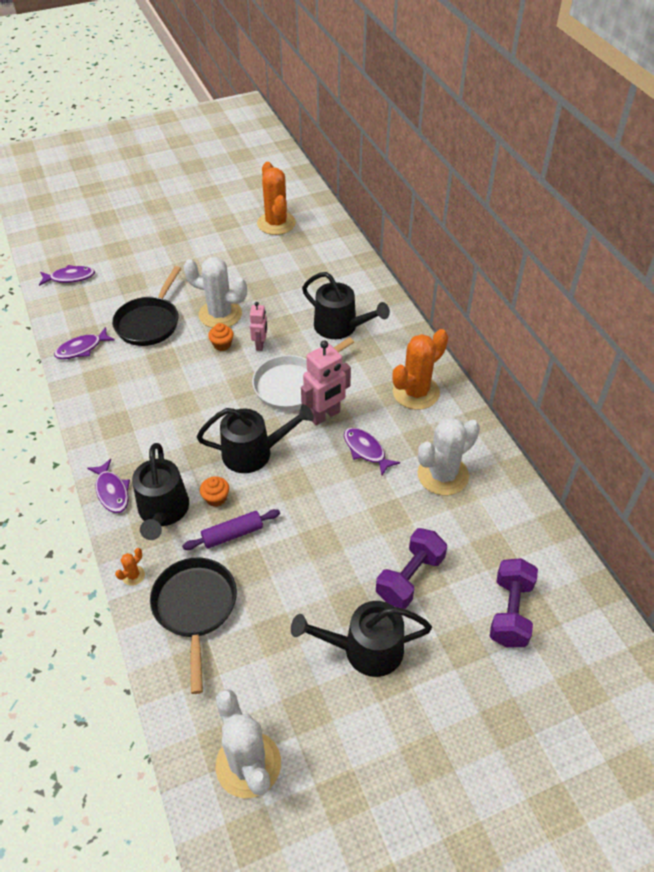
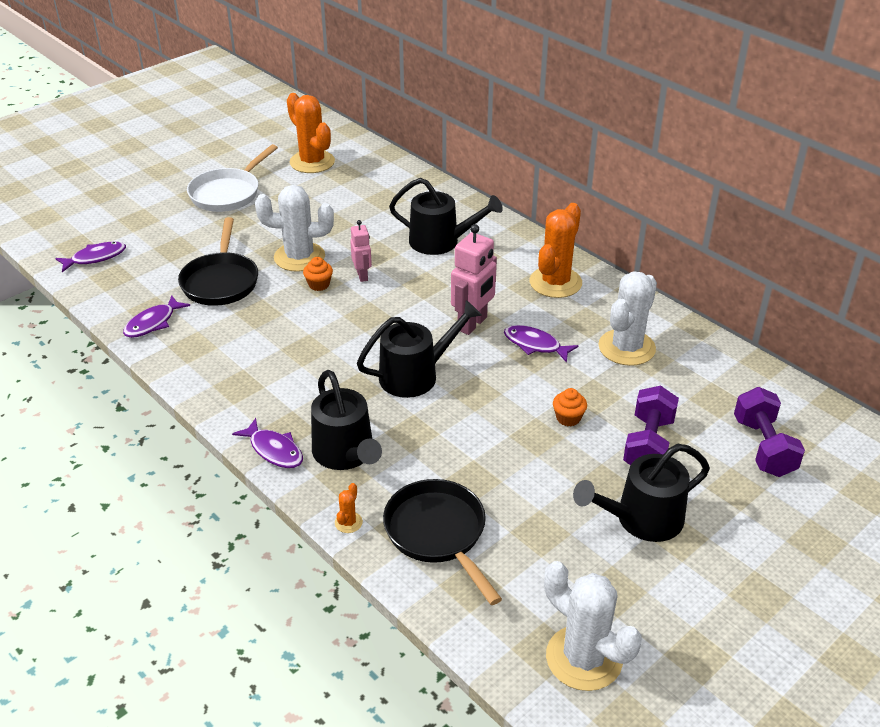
camera: 20 degrees left, 10 degrees down
purple rolling pin [182,509,280,550] -> none
orange cupcake [200,476,229,507] -> orange cupcake moved to [553,388,587,426]
white pan [252,337,354,410] -> white pan moved to [187,144,278,212]

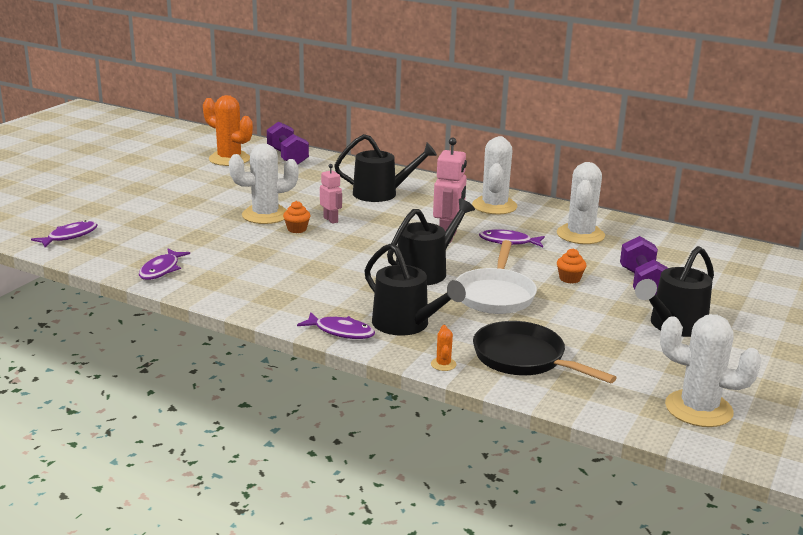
camera: 20 degrees left, 15 degrees down
black pan [178,217,258,306] -> none
white pan [187,144,278,212] -> white pan moved to [456,240,537,314]
orange cactus [530,203,582,298] -> white cactus [472,136,518,214]
purple dumbbell [734,387,805,477] -> purple dumbbell moved to [267,122,309,165]

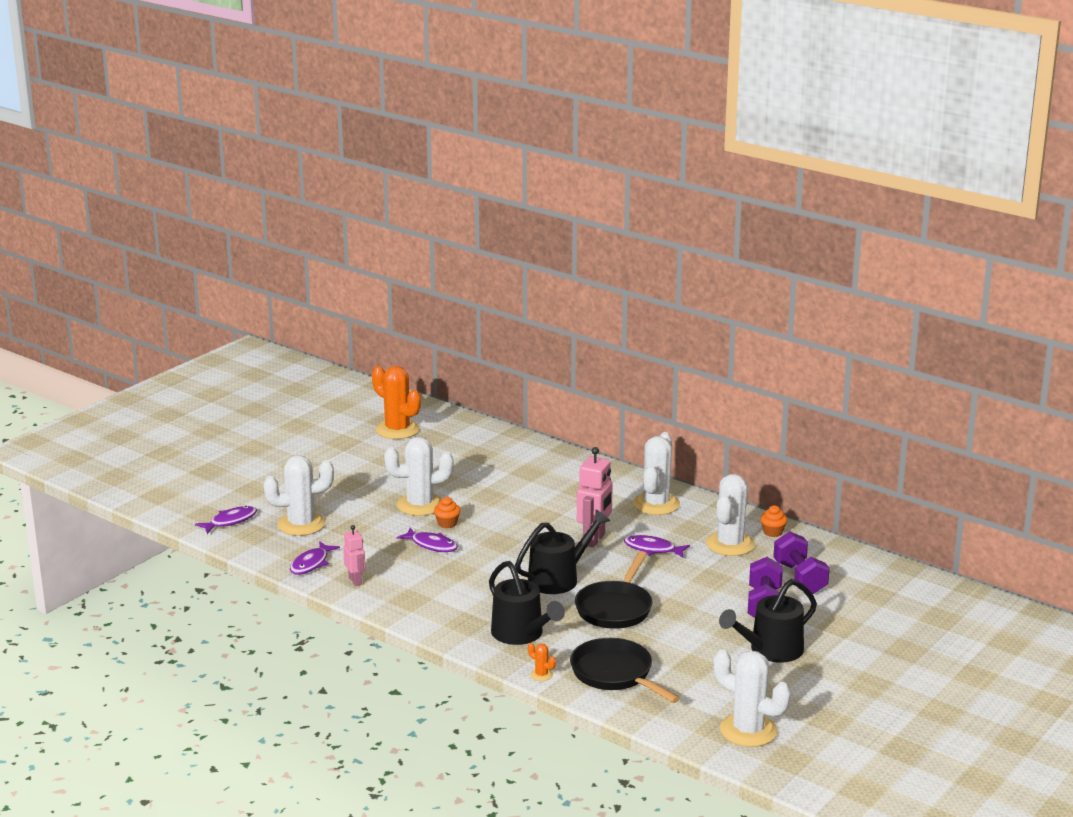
camera: 10 degrees right, 0 degrees up
purple dumbbell [267,122,309,165] -> purple dumbbell moved to [773,531,830,594]
purple fish [297,312,375,339] -> purple fish moved to [396,528,458,552]
pink robot [320,164,342,224] -> pink robot moved to [343,525,365,586]
black watering can [334,134,437,202] -> none
orange cactus [431,325,456,371] -> orange cactus turned 60 degrees counterclockwise [528,643,556,681]
white pan [456,240,537,314] -> black pan [575,551,653,629]
orange cupcake [557,248,586,284] -> orange cupcake moved to [760,505,787,537]
none -> white cactus [263,455,334,536]

